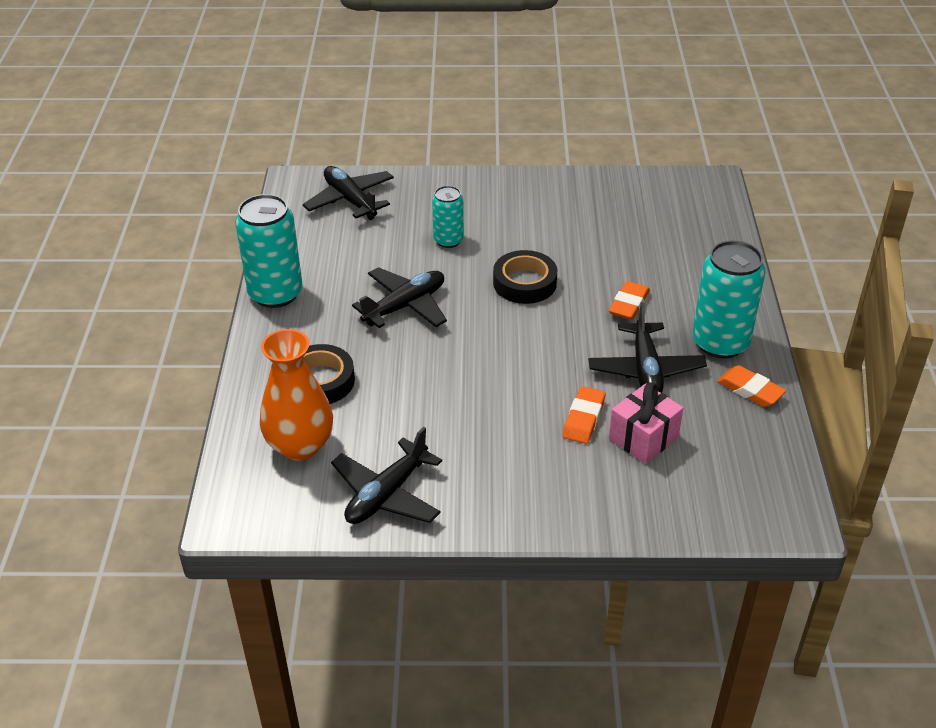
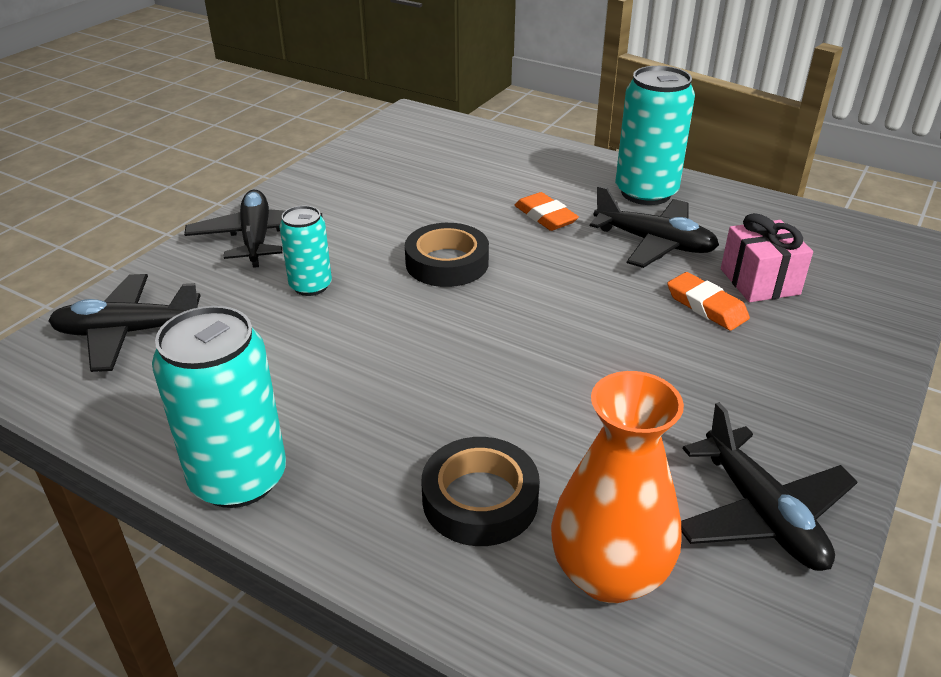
camera: 60 degrees left, 5 degrees down
black plane [352,267,447,328] -> black plane moved to [184,189,323,268]
orange eraser [717,365,786,407] -> none

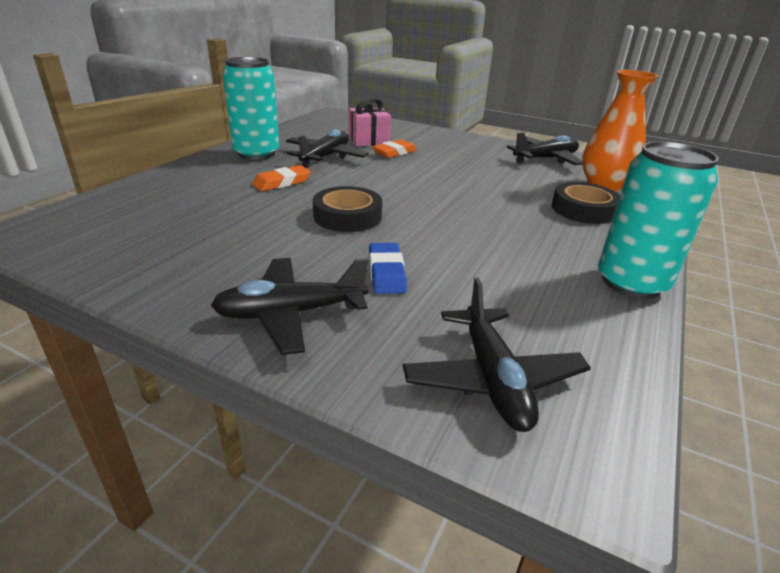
camera: 95 degrees left, 5 degrees down
turquoise can [280,206,332,296] -> blue eraser [369,243,407,294]

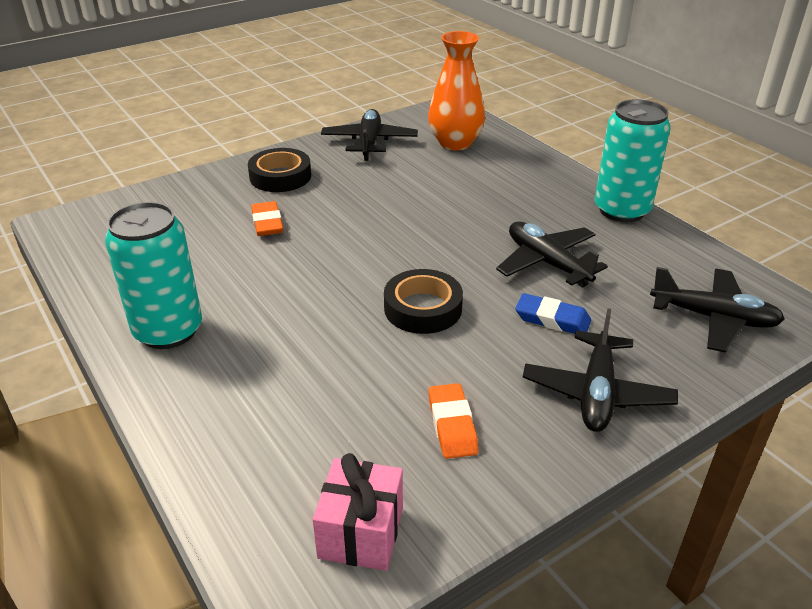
camera: 60 degrees left, 5 degrees up
orange eraser [252,165,311,191] -> orange eraser moved to [429,383,478,459]
black plane [286,129,369,168] -> black plane moved to [496,221,608,287]
pink gift [349,98,391,146] -> pink gift moved to [313,453,403,571]
black tape [552,182,620,224] -> black tape moved to [248,148,311,192]

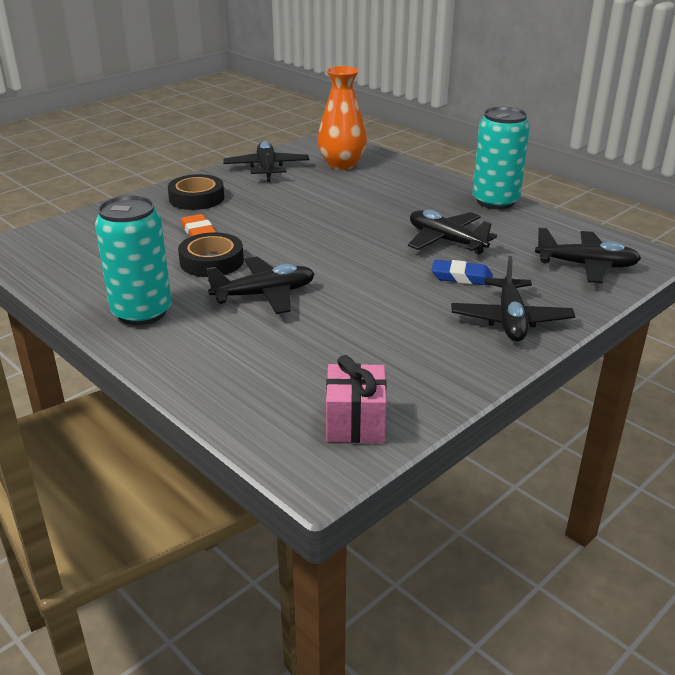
camera: 10 degrees left, 5 degrees down
black tape [384,269,463,334] -> black tape moved to [178,232,244,277]
orange eraser [429,383,478,459] -> none
none -> black plane [206,257,315,314]

